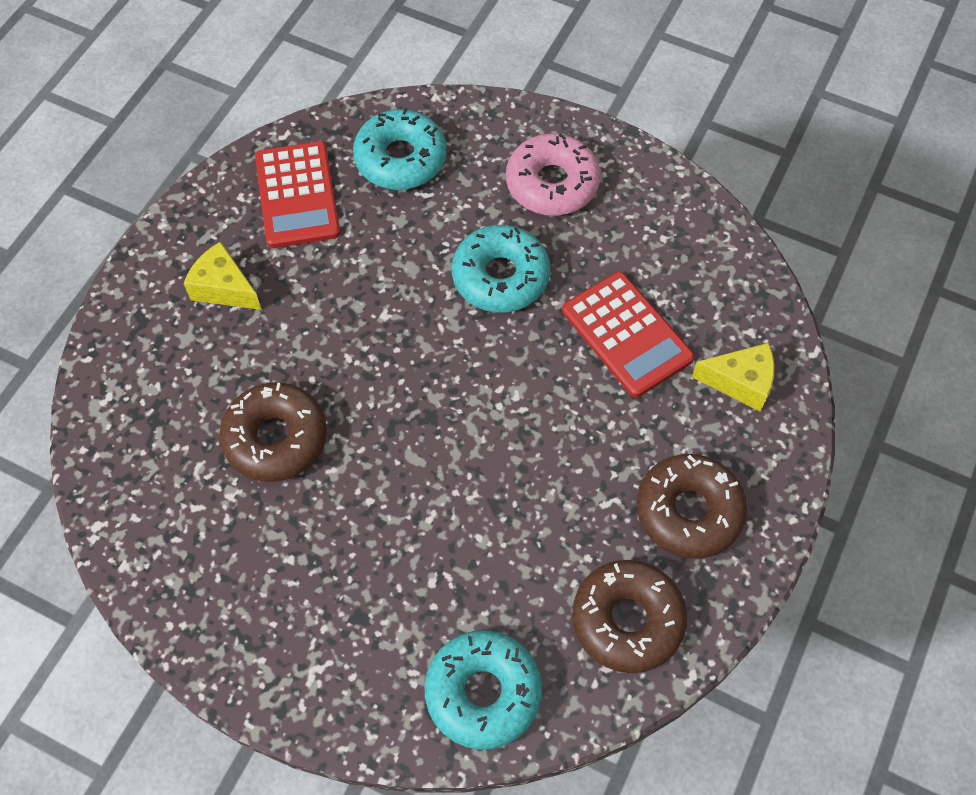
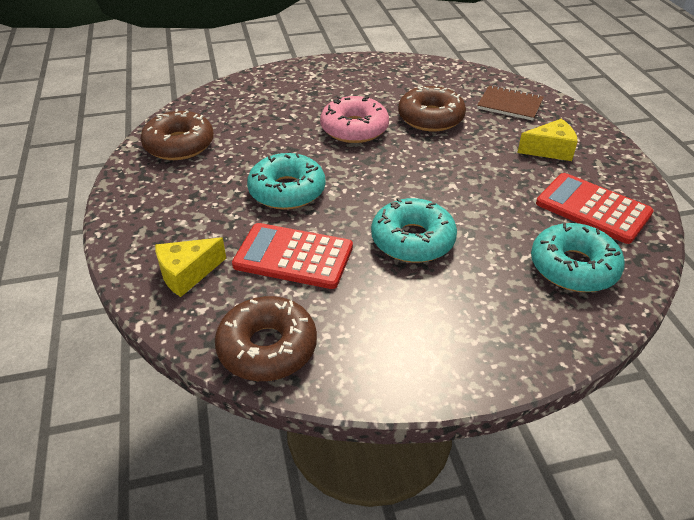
camera: 140 degrees right, 20 degrees down
turquoise donut [424,630,542,750] -> turquoise donut moved to [247,153,325,210]
pink donut [506,133,600,216] -> pink donut moved to [320,96,389,143]
brown donut [637,454,747,559] -> brown donut moved to [215,296,317,381]
none -> brown notebook [477,85,544,121]

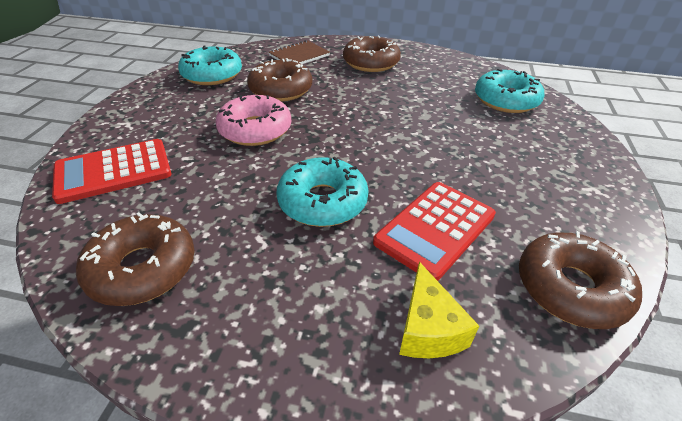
camera: 65 degrees left, 0 degrees up
turquoise donut [371,198,457,263] -> turquoise donut moved to [178,45,242,85]
yellow cheese [517,119,578,161] -> brown donut [343,35,401,72]
red calculator [536,173,654,244] -> red calculator moved to [52,139,172,204]

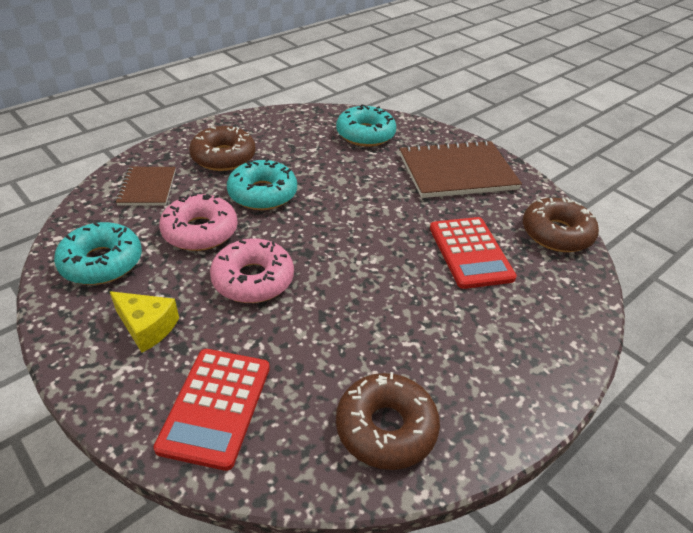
camera: 55 degrees left, 0 degrees up
brown donut [247,58,312,102] -> pink donut [159,193,238,251]
turquoise donut [276,157,369,227] -> turquoise donut moved to [227,158,297,210]
yellow cheese [399,262,479,358] -> yellow cheese moved to [109,291,179,353]
none -> brown notebook [399,140,522,198]

